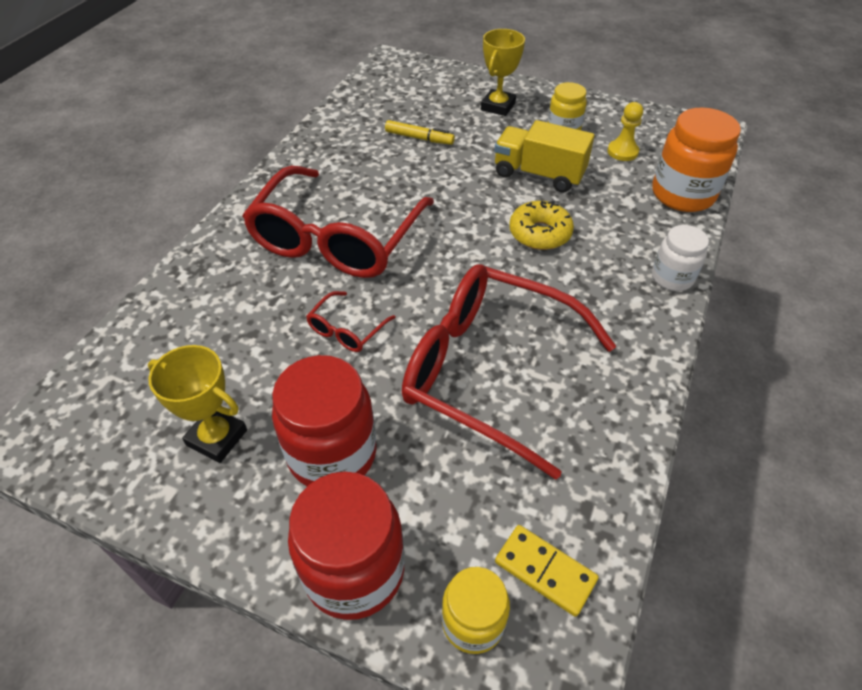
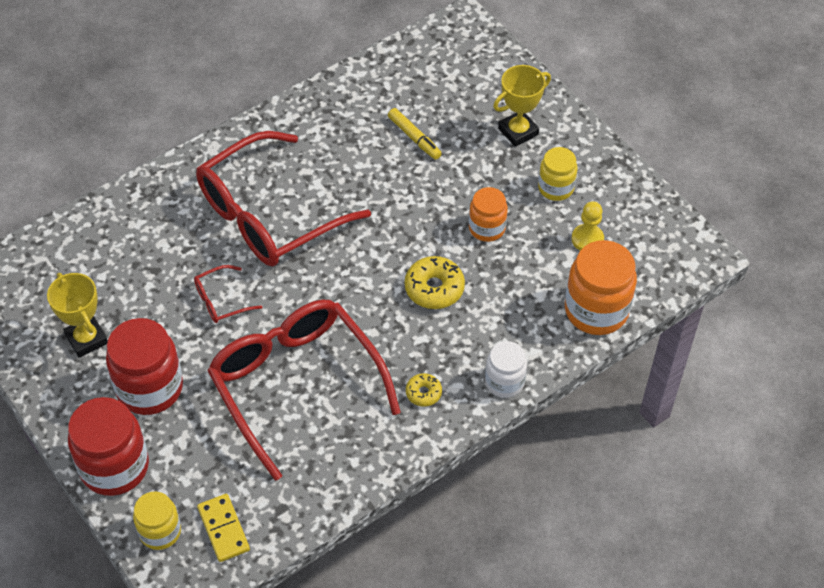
camera: 30 degrees right, 5 degrees up
yellow truck [494,120,594,193] -> orange jar [469,187,508,242]
none -> yellow donut [406,373,442,407]

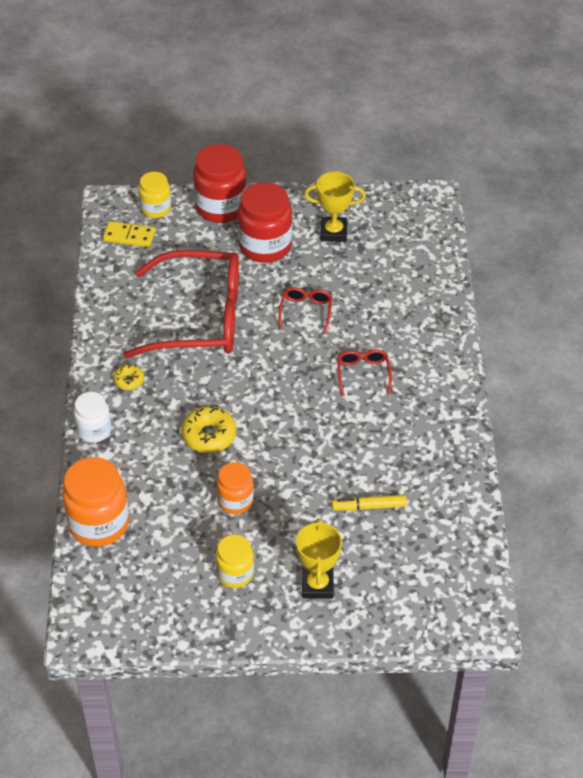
camera: 125 degrees right, 5 degrees down
red glasses [196,131,371,267] -> red glasses [337,350,392,397], size x0.40
yellow pawn [571,201,604,250] -> none

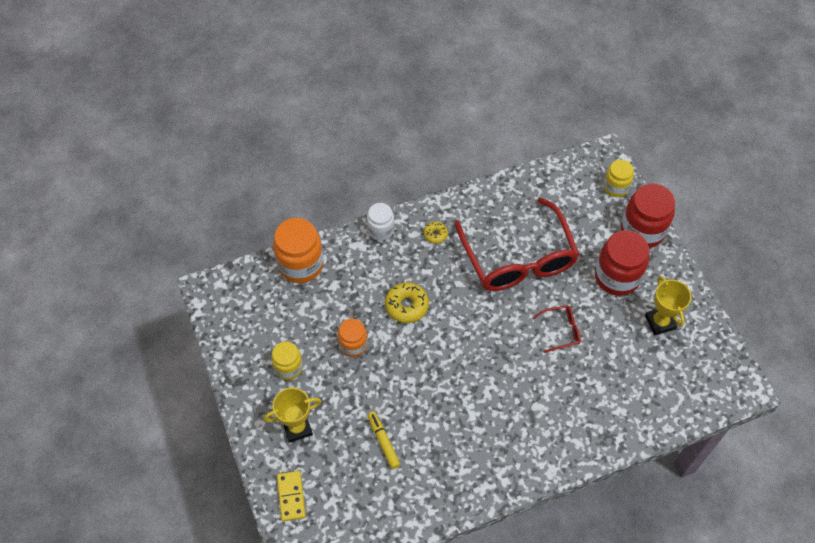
camera: 70 degrees right, 10 degrees up
yellow domino [103,221,155,247] -> yellow domino moved to [277,471,306,521]
red glasses [337,350,392,397] -> none

